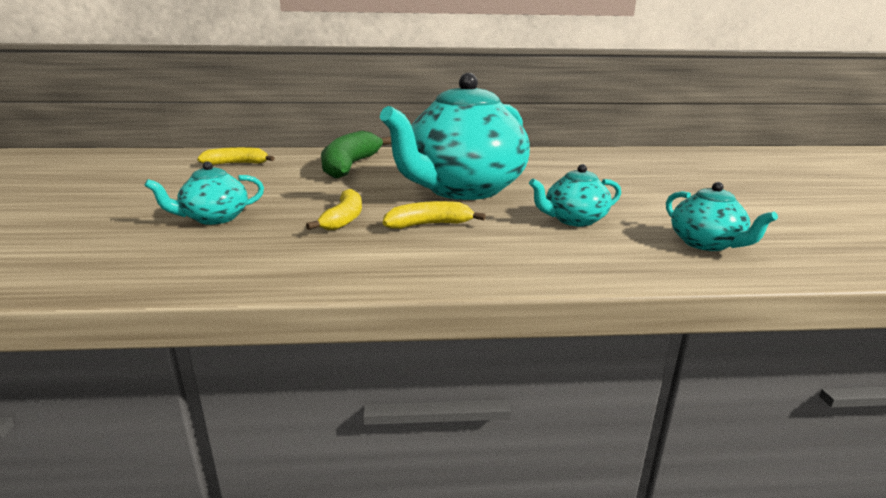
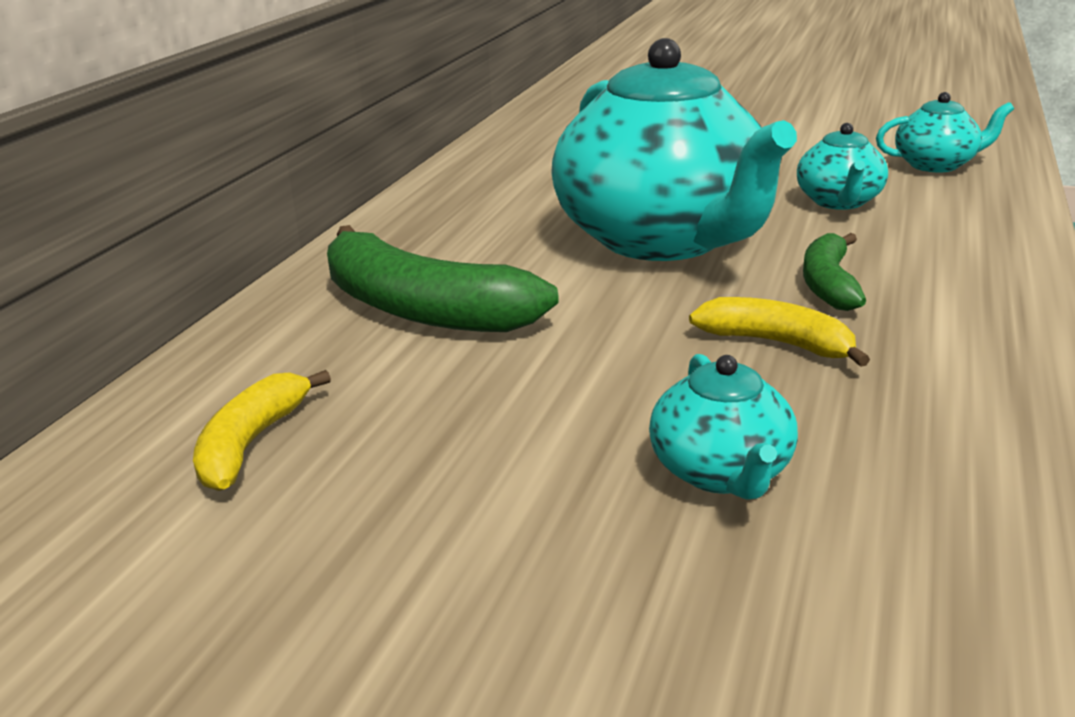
camera: 65 degrees left, 5 degrees up
yellow banana [383,201,486,229] -> green banana [803,233,866,311]

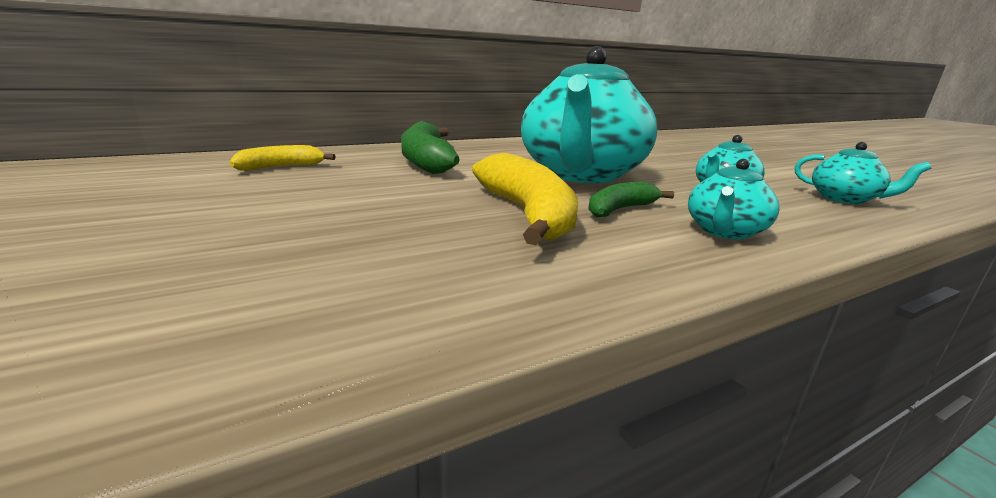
camera: 40 degrees right, 5 degrees down
turquoise teapot [649,354,798,500] -> turquoise teapot moved to [688,159,779,239]
yellow banana [689,297,870,367] -> yellow banana [472,153,578,245], size x1.80

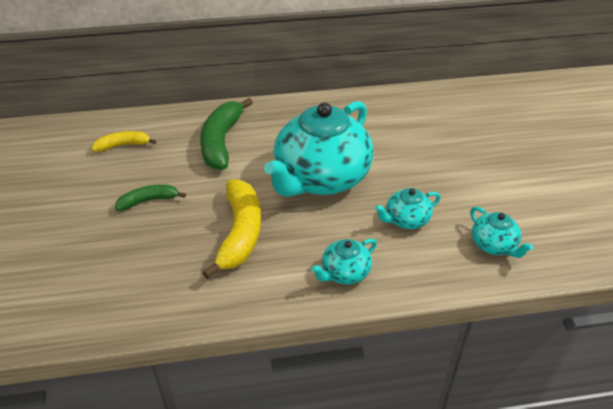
camera: 20 degrees right, 20 degrees up
green banana [588,182,674,217] -> green banana moved to [115,184,186,211]

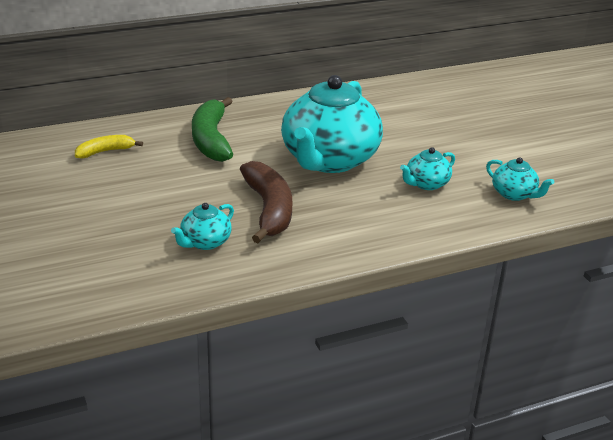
camera: 15 degrees left, 10 degrees down
green banana [115,184,186,211] -> none
yellow banana [202,179,261,279] -> brown banana [240,161,292,243]
turquoise teapot [311,238,377,284] -> turquoise teapot moved to [171,203,234,250]

